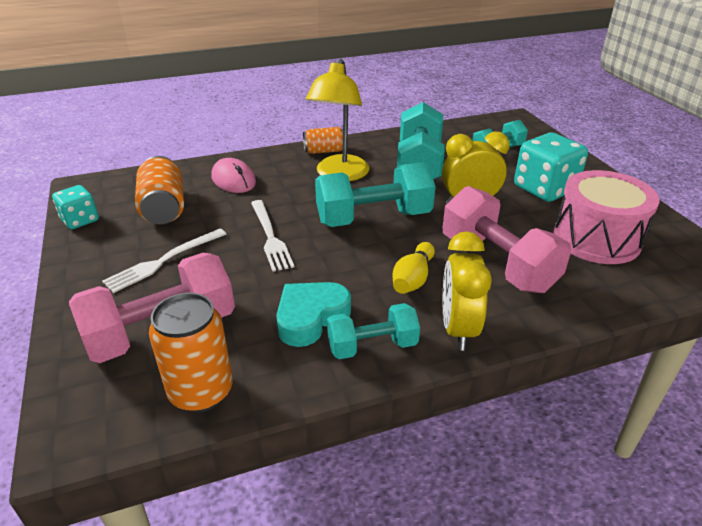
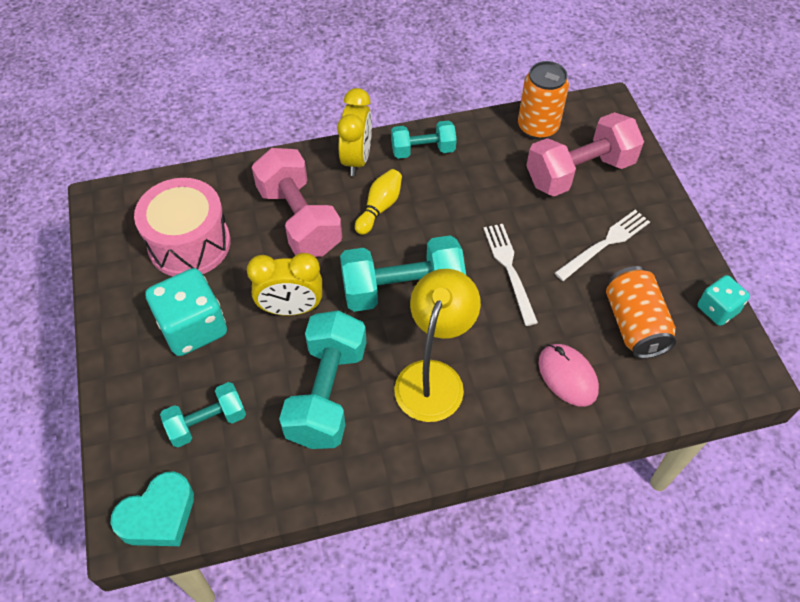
camera: 175 degrees left, 20 degrees up
turquoise heart [276,282,351,347] -> turquoise heart moved to [110,471,194,546]
orange can [303,127,343,154] -> none

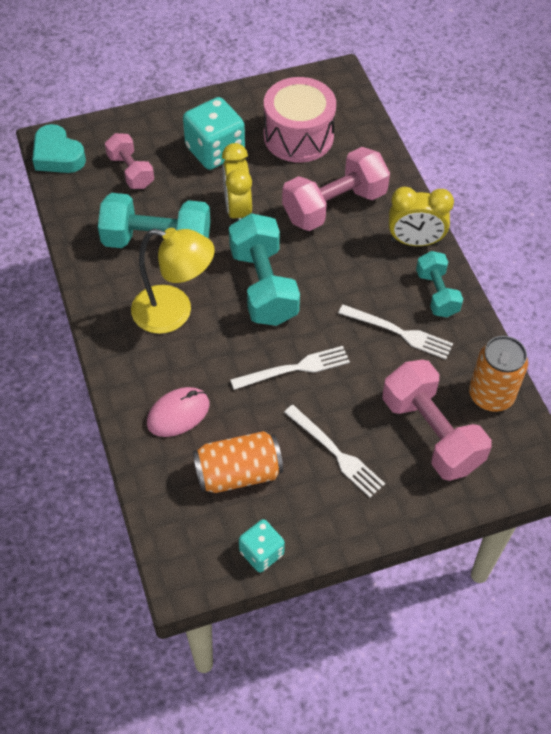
camera: 85 degrees right, 0 degrees up
turquoise dumbbell [160,382,246,447] -> pink dumbbell [105,133,154,189]
yellow bowling pin [355,169,402,235] -> none
none -> white fork [338,305,453,359]

